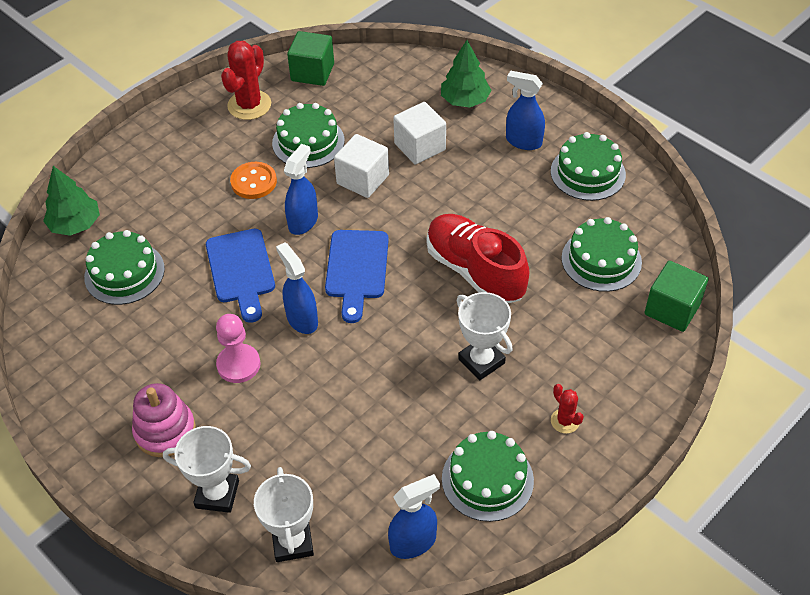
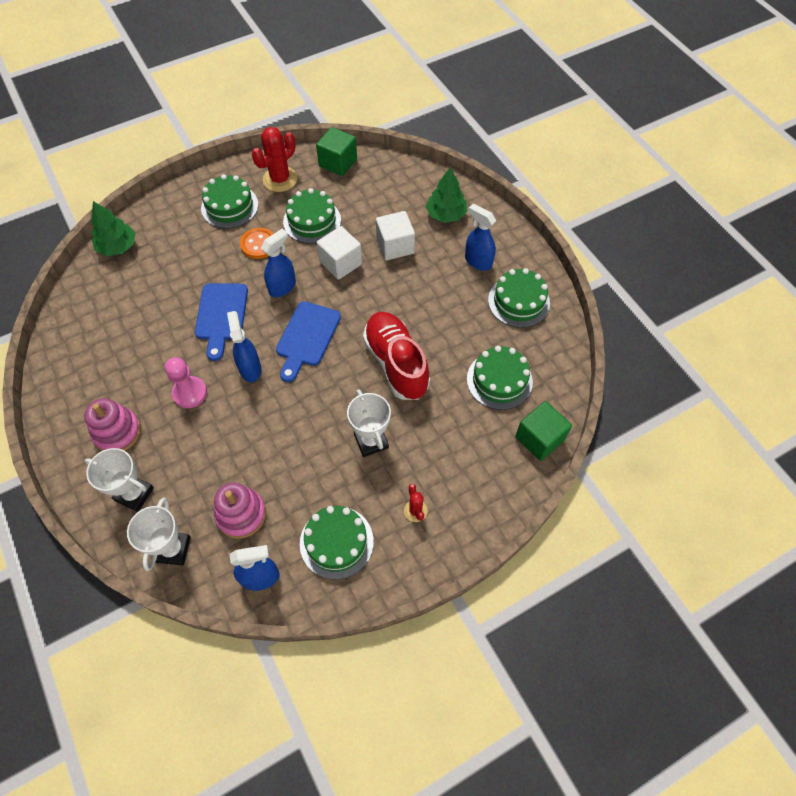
camera: 15 degrees right, 10 degrees up
green cake [84,230,165,305] -> green cake moved to [201,174,258,229]
none -> pink stacking toy [214,483,266,539]

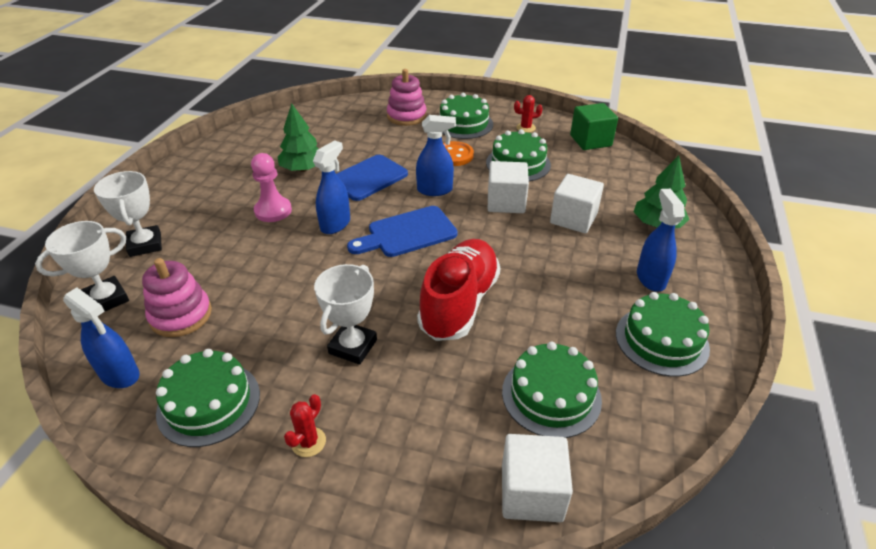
camera: 45 degrees right, 20 degrees down
pink stacking toy [84,398,141,451] -> pink stacking toy moved to [387,69,427,126]
green tree [91,201,136,256] -> green tree moved to [278,103,319,172]
red cactus [252,127,298,192] -> red cactus [514,95,543,133], size x0.53
green cube [515,401,572,461] -> white cube [502,434,573,522]

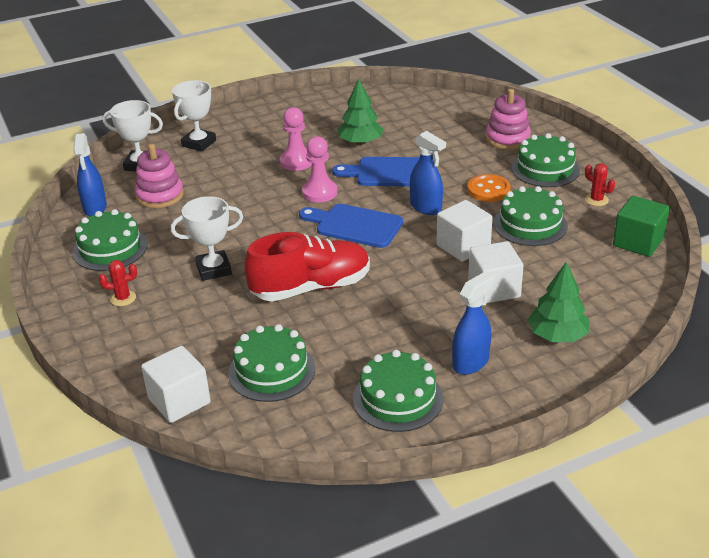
camera: 50 degrees right, 5 degrees down
blue spray bottle [313,140,350,234] -> pink pawn [302,136,337,202]

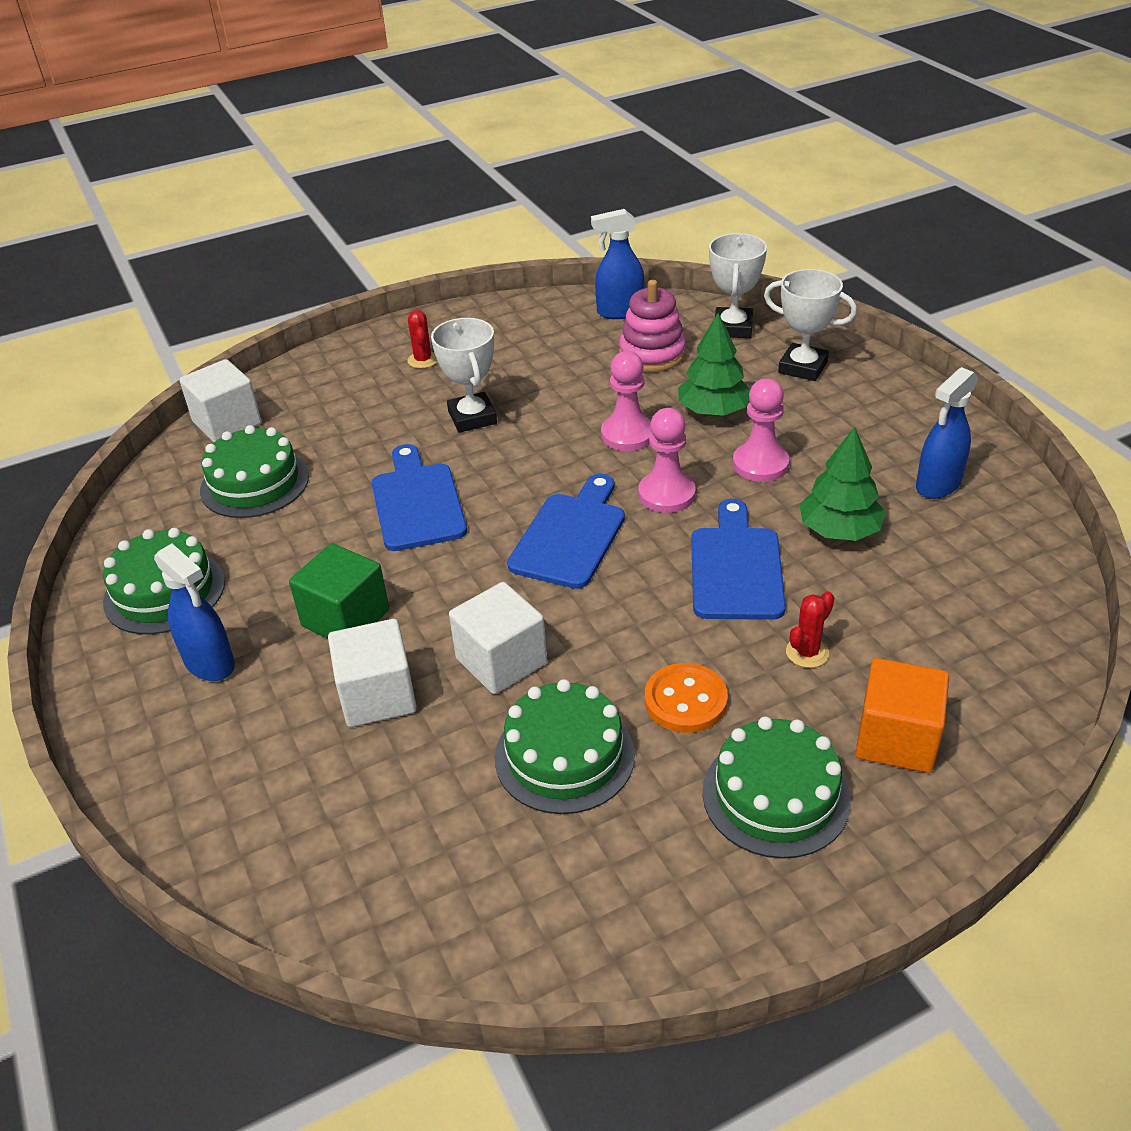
camera: 90 degrees right, 5 degrees up
green cake [73,209,148,271] -> none
red shoe [244,232,370,301] -> blue cutting board [372,444,467,551]
blue spray bottle [410,131,446,215] -> blue spray bottle moved to [916,367,978,499]
pink stacking toy [485,89,531,150] -> orange cube [856,658,949,773]
green tree [528,262,590,342] -> green tree moved to [678,313,750,416]
red cactus [585,163,615,206] -> red cactus moved to [786,591,834,668]
green cube [613,196,670,257] -> green cube moved to [289,543,389,639]
none -> pink pawn [601,351,652,451]

